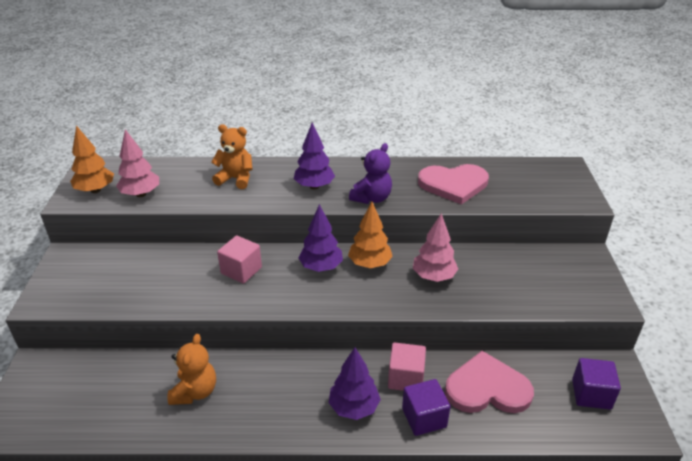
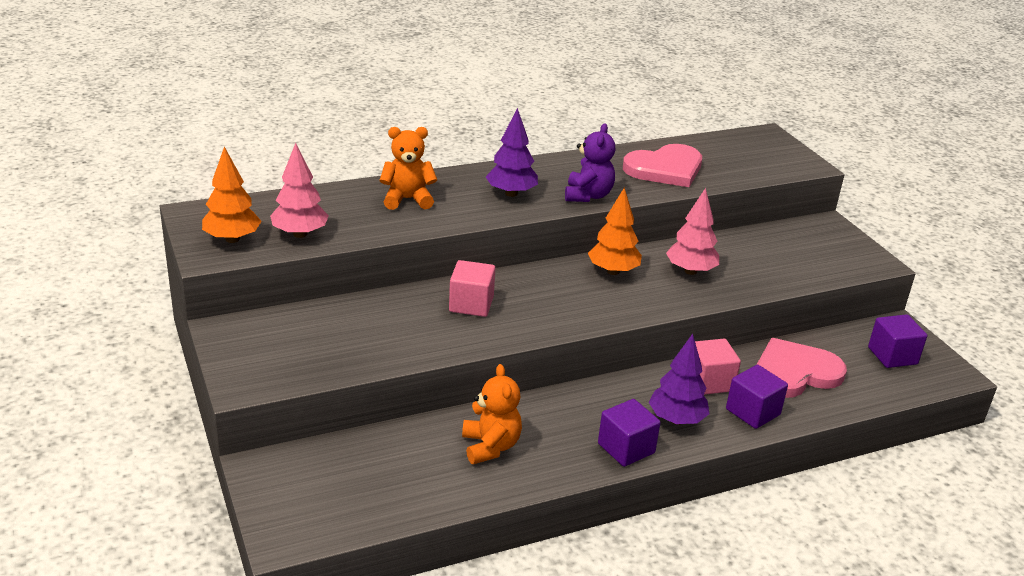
camera: 25 degrees left, 5 degrees down
purple tree [298,204,343,272] -> none
none -> purple cube [598,399,661,467]

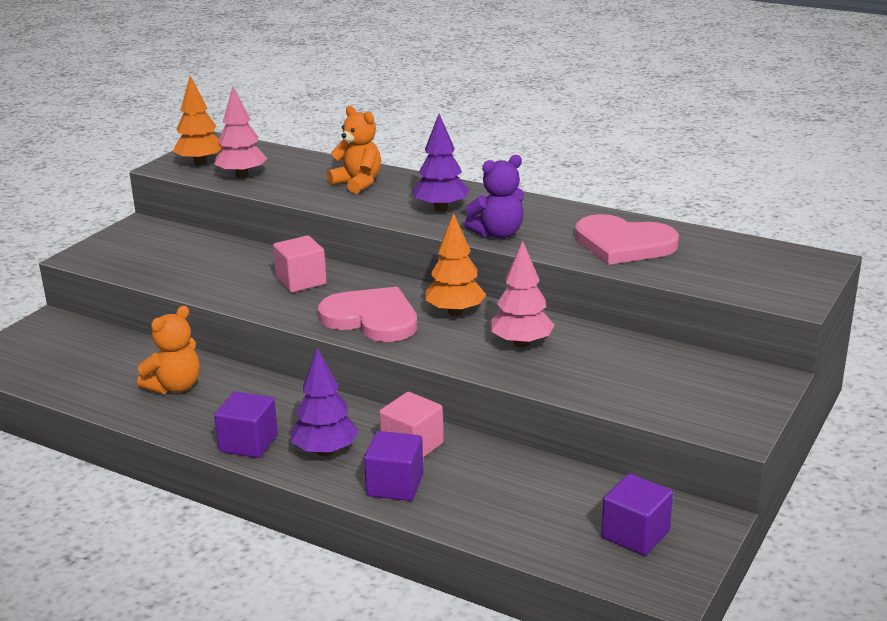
camera: 55 degrees right, 5 degrees down
pink heart [757,338,847,398] -> pink heart moved to [318,287,417,342]

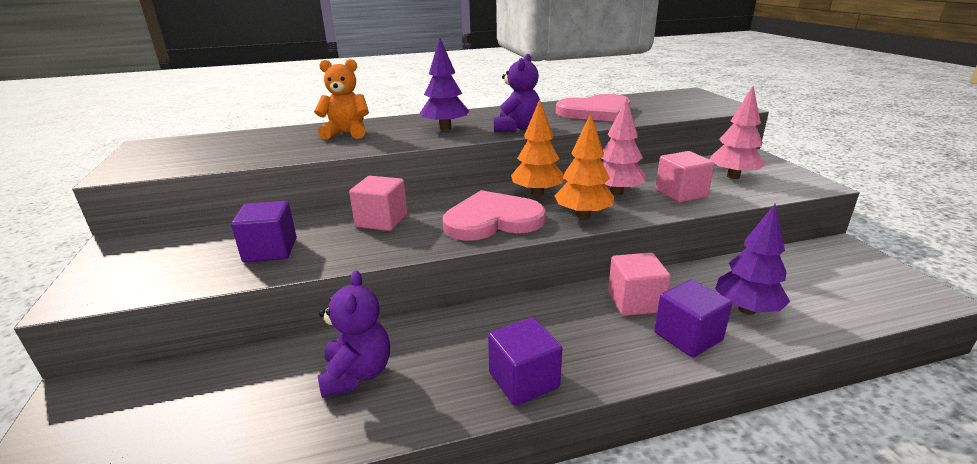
camera: 45 degrees left, 0 degrees up
orange teddy bear [137,306,200,394] -> purple teddy bear [318,270,390,398]
orange tree [173,76,223,166] -> orange tree moved to [555,113,614,219]
pink tree [214,86,268,178] -> pink tree moved to [709,86,766,179]
purple tree [291,348,359,456] -> purple tree moved to [715,204,790,315]
purple cube [601,474,673,556] -> purple cube moved to [231,201,297,262]
none -> pink cube [656,151,715,202]

